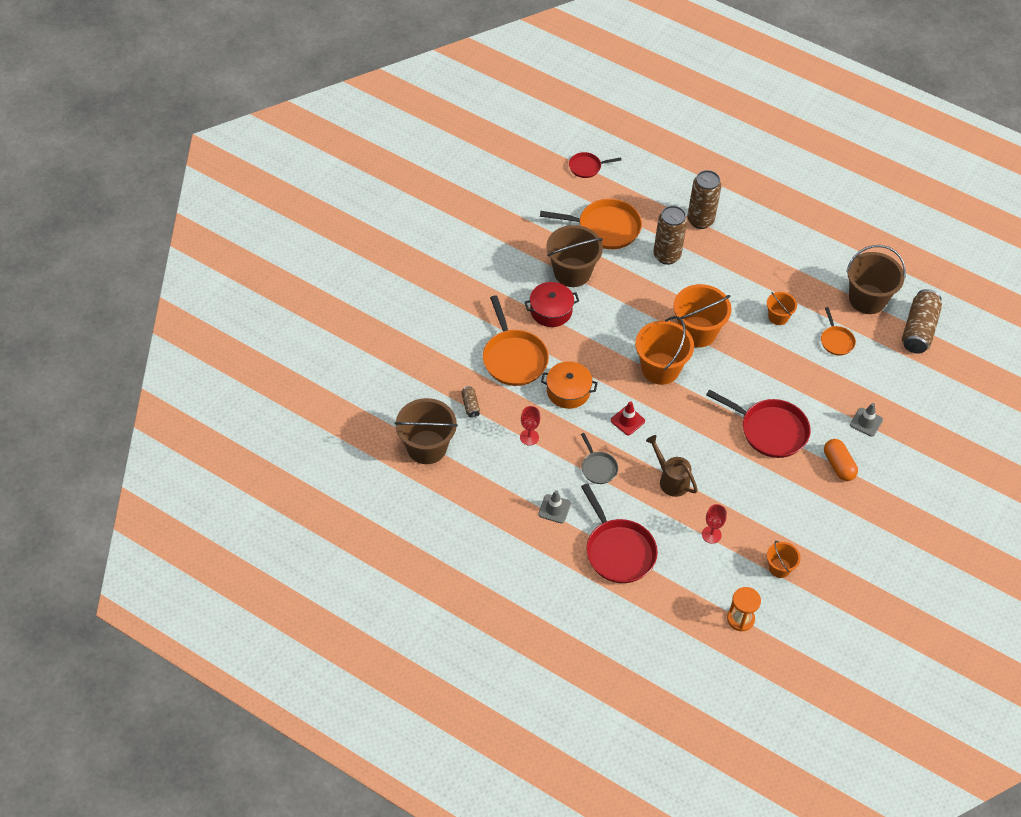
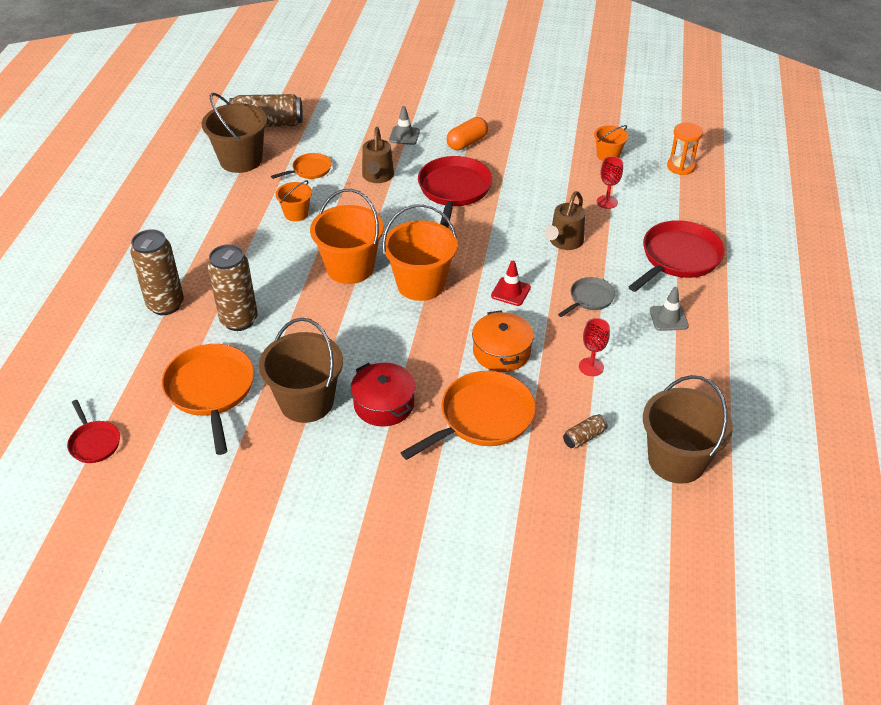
camera: 110 degrees left, 10 degrees down
none -> brown watering can [362,127,394,183]

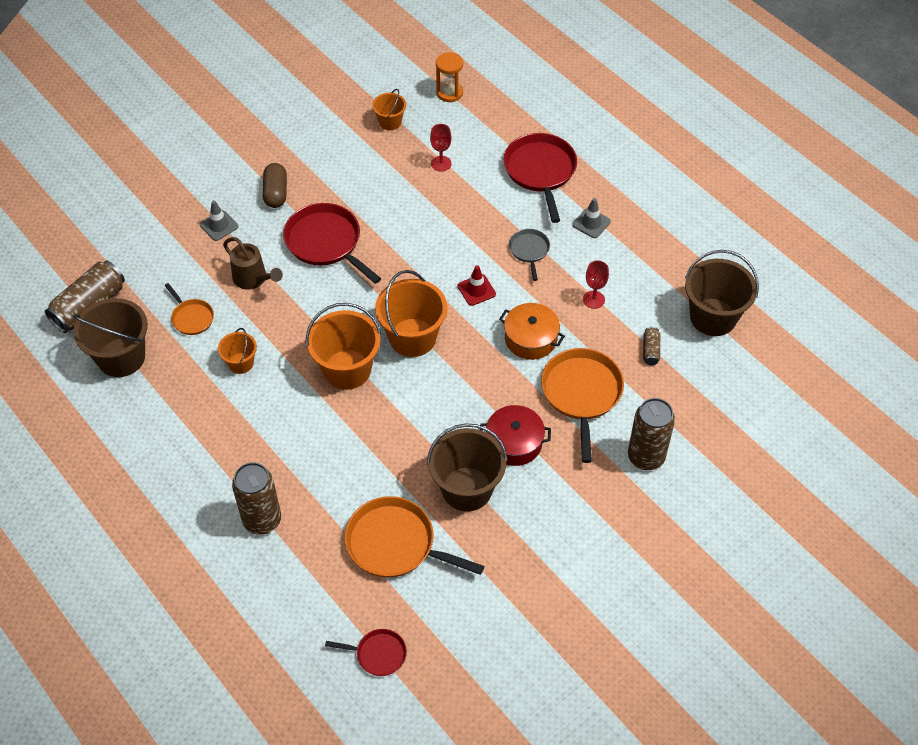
camera: 50 degrees left, 10 degrees up
brown can [208,244,258,331] -> brown can moved to [628,398,675,470]
orange pan [271,153,332,179] -> orange pan turned 135 degrees clockwise [164,283,214,335]
orange capsule [447,117,488,150] -> brown capsule [263,163,287,208]
brown watering can [545,191,585,250] -> none

